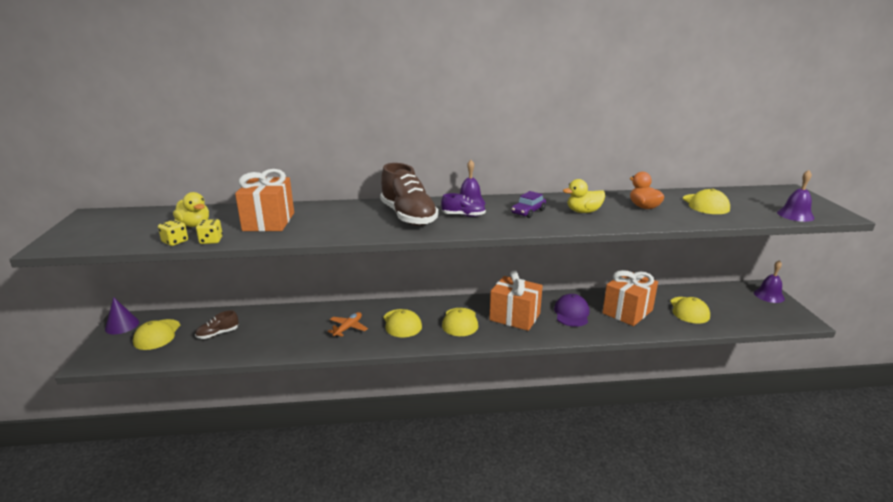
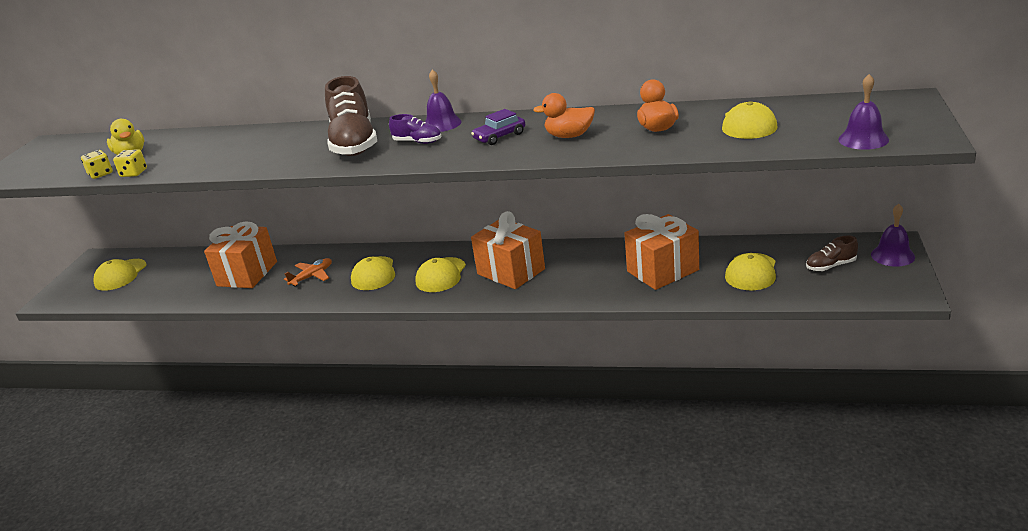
camera: 20 degrees right, 5 degrees up
purple cone [105,297,139,334] -> none
brown shoe [195,311,239,339] -> brown shoe moved to [806,236,858,271]
orange gift [235,169,294,231] -> orange gift moved to [204,221,277,288]
purple cap [554,294,590,327] -> none
yellow duck [563,179,606,213] -> orange duck [533,93,595,138]

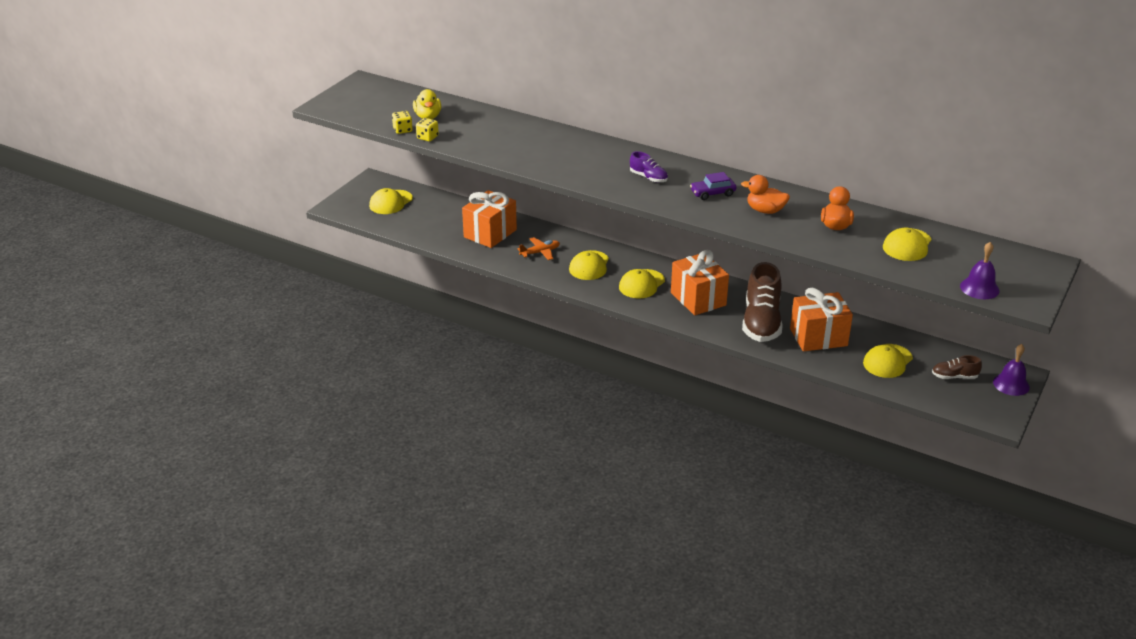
camera: 15 degrees right, 5 degrees up
brown shoe [325,76,377,156] -> brown shoe moved to [742,262,783,342]
purple bell [425,69,462,132] -> none

